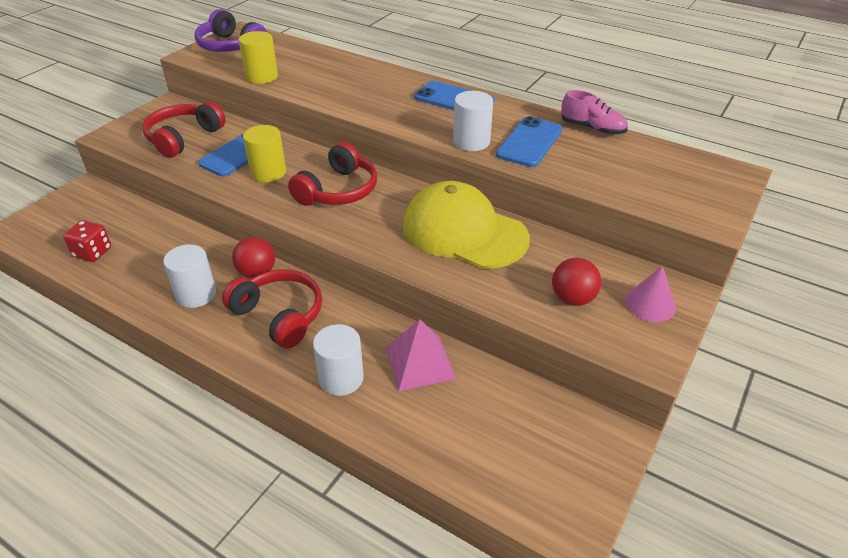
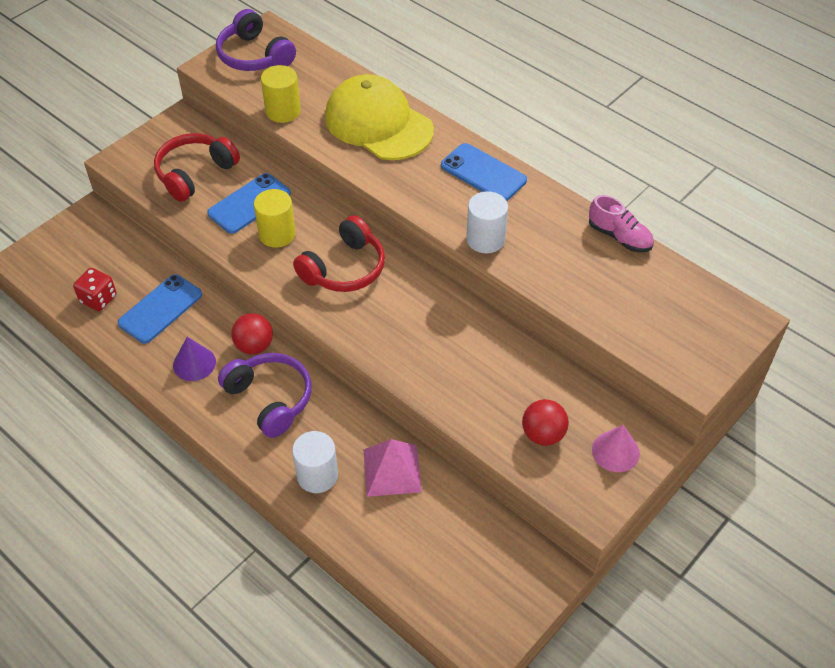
camera: 10 degrees right, 10 degrees up
white cylinder [163,244,216,308] -> purple cone [173,337,216,381]
red headphones [222,269,322,348] -> purple headphones [218,353,311,438]
yellow cap [403,181,530,269] -> yellow cap moved to [325,74,434,160]
blue phone [496,116,563,167] -> blue phone moved to [118,274,202,344]

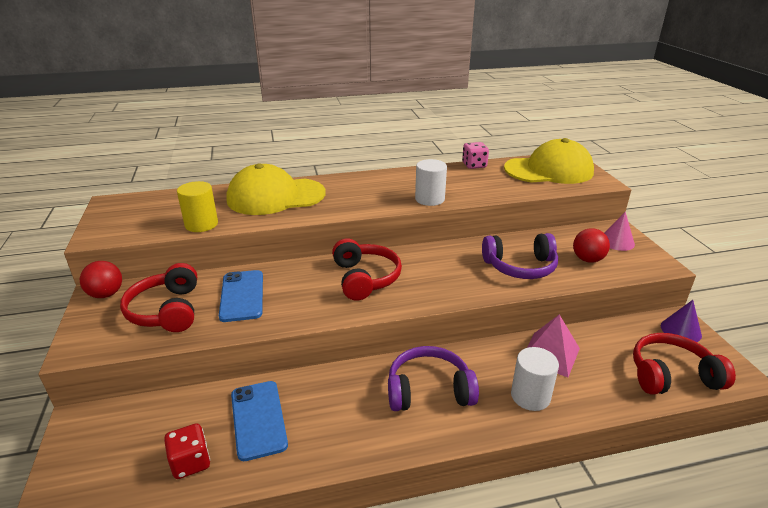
camera: 55 degrees left, 20 degrees down
purple cone [173,337,216,381] -> purple cone moved to [661,300,702,342]
purple headphones [216,9,296,71] -> purple headphones moved to [482,233,558,279]
red ball [231,313,273,355] -> red ball moved to [80,261,122,298]
yellow cylinder [254,189,296,248] -> none
blue phone [441,143,527,201] -> none
pink shoe [589,195,654,252] -> pink dice [462,142,489,169]
none -> yellow cap [504,138,594,184]
none -> red headphones [633,333,736,395]

